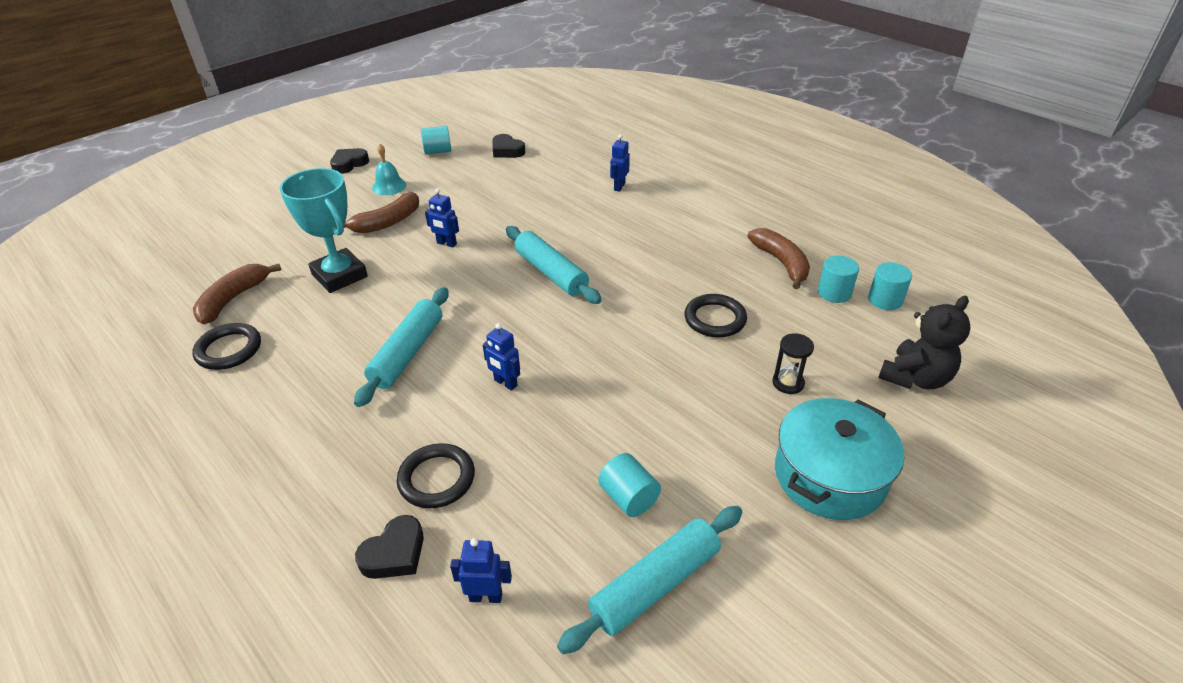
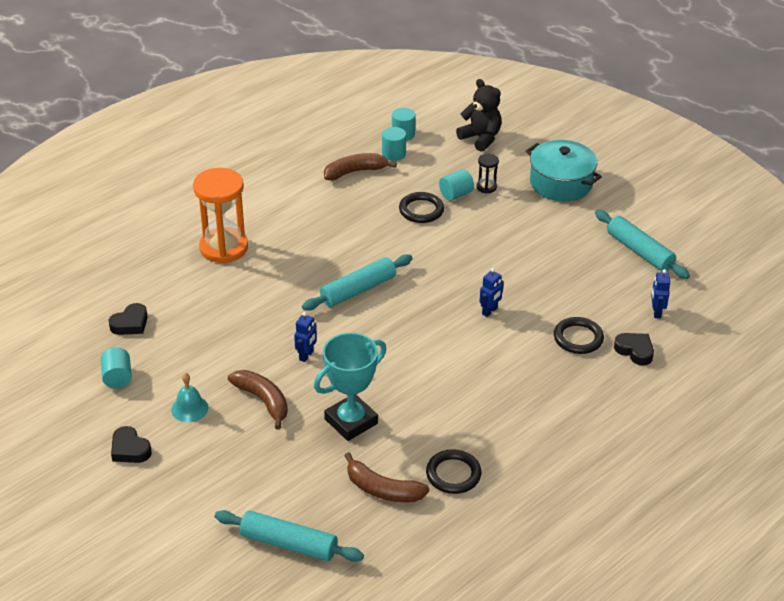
camera: 90 degrees left, 0 degrees up
turquoise rolling pin [354,287,449,407] -> turquoise rolling pin moved to [215,510,364,562]
turquoise cylinder [598,453,661,517] -> turquoise cylinder moved to [439,169,474,201]
blue robot [610,134,630,192] -> orange hourglass [193,168,248,263]

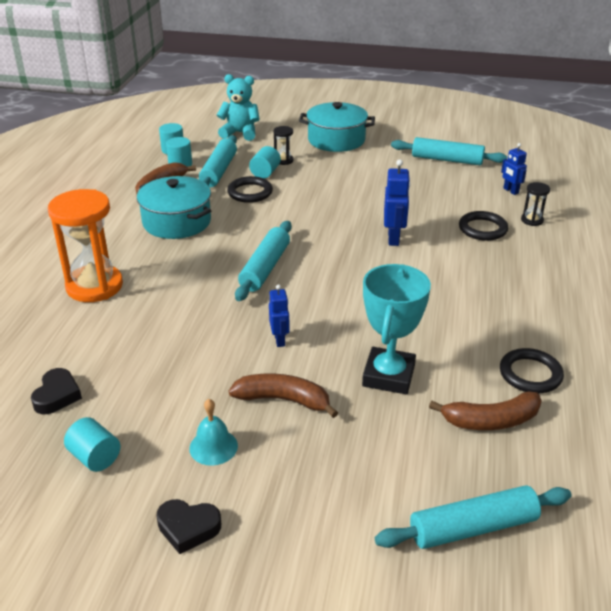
camera: 35 degrees left, 5 degrees down
black teddy bear [456,79,502,152] -> turquoise teddy bear [217,74,260,141]
blue robot [479,268,504,317] -> blue robot [384,159,410,246], size x1.52
black heart [614,333,654,366] -> black hourglass [521,182,550,226]
none -> turquoise pot [137,176,211,239]
none -> turquoise rolling pin [199,135,237,187]

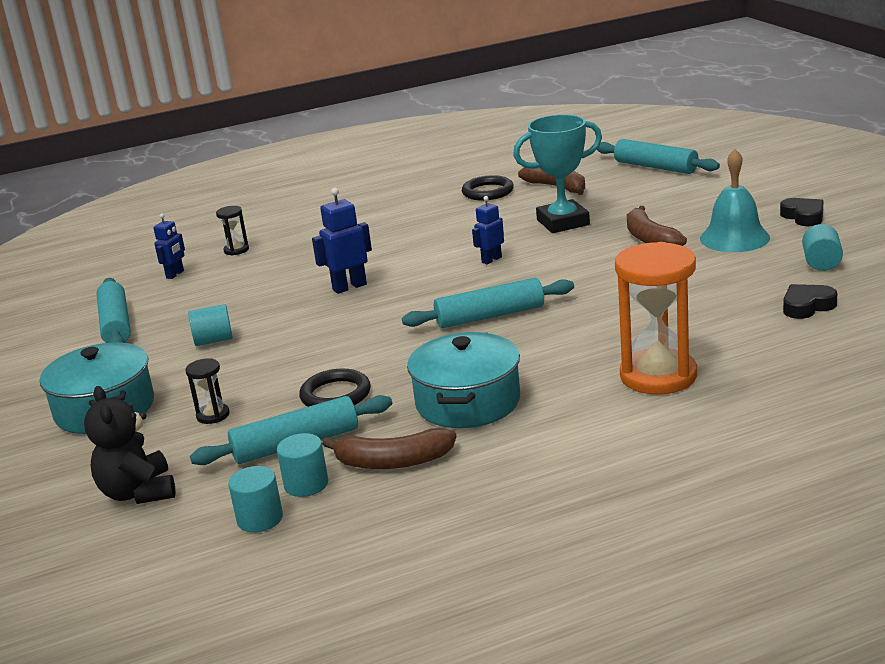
camera: 120 degrees left, 10 degrees down
turquoise bell [189,399,238,466] -> turquoise bell [700,149,770,252], size x1.63
turquoise teddy bear [217,74,260,141] -> black teddy bear [84,386,176,504]
turquoise cylinder [249,146,281,179] -> turquoise cylinder moved to [188,304,233,346]
blue robot [269,284,290,347] -> blue robot moved to [472,196,504,264]
black ring [459,211,508,241] -> none

